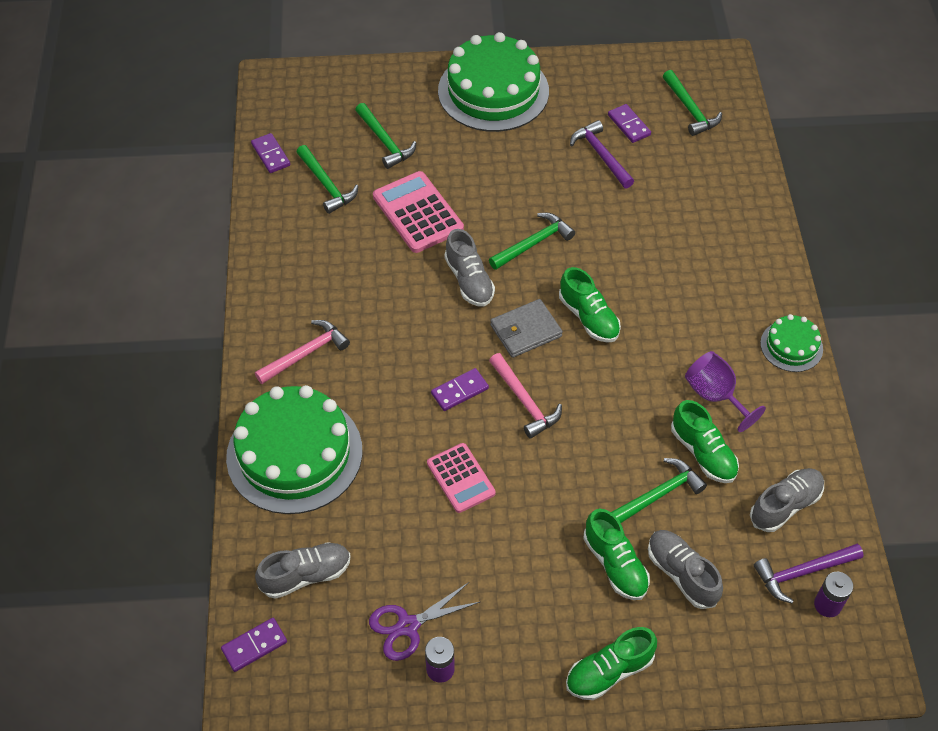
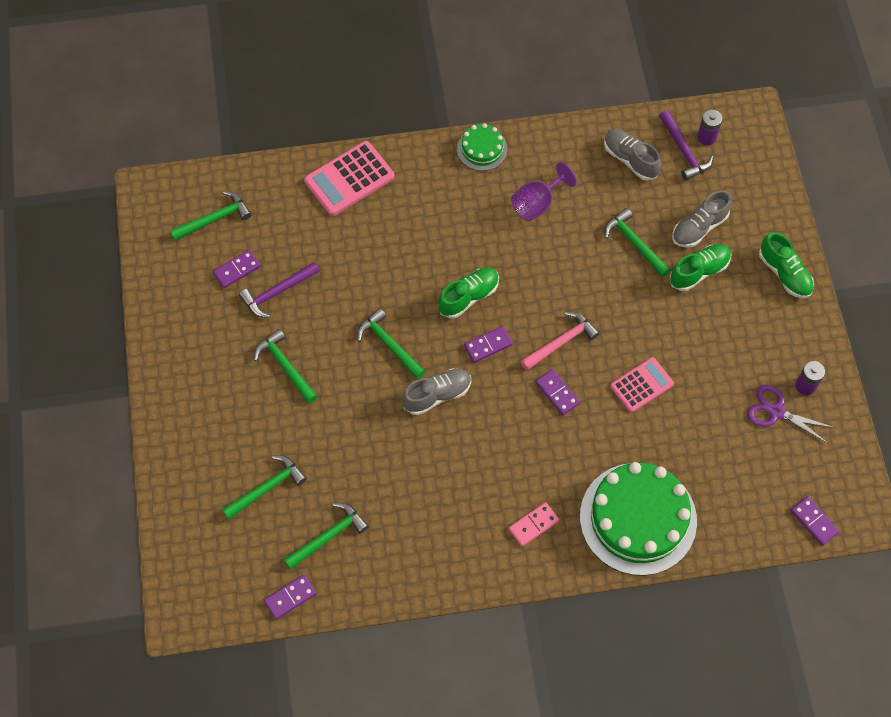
camera: 95 degrees left, 10 degrees up
pink hammer [255,320,350,384] -> pink domino [508,502,559,546]
grey shoe [255,542,351,599] -> none
purple scissors [369,582,480,661] -> purple scissors turned 150 degrees clockwise [747,385,835,444]
pink calculator [373,171,464,253] -> pink calculator moved to [304,141,395,216]
green cake [438,32,549,132] -> none
grey wallet [490,299,563,358] -> purple domino [464,326,513,363]
green shoe [671,400,739,483] -> none
none -> green hammer [254,329,317,404]

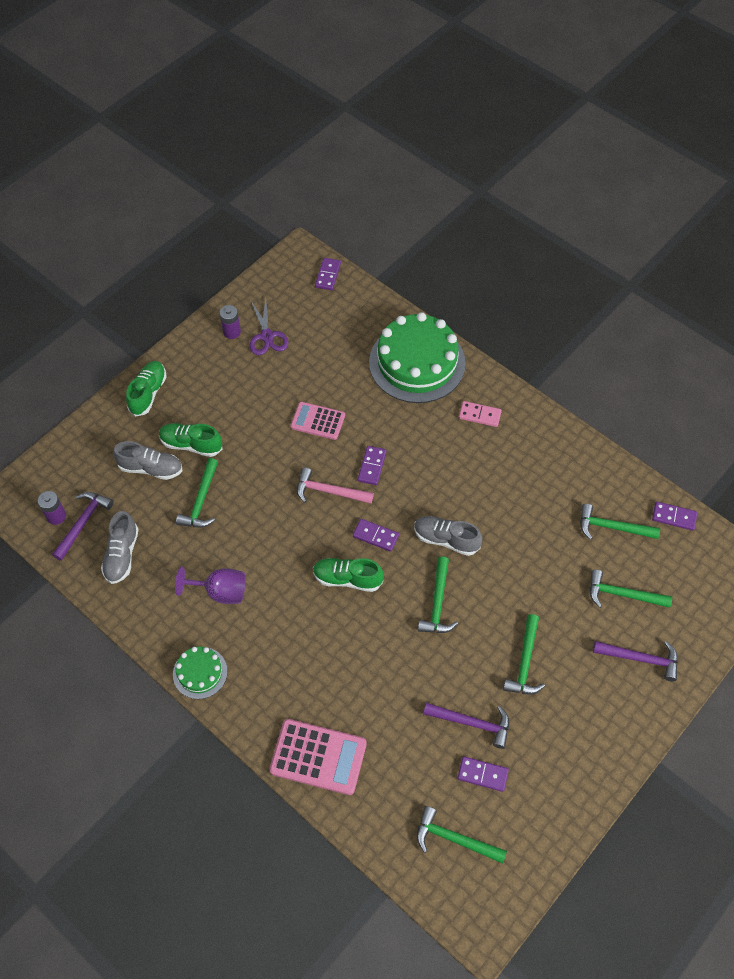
camera: 130 degrees left, 5 degrees down
none -> purple hammer [593,641,678,681]

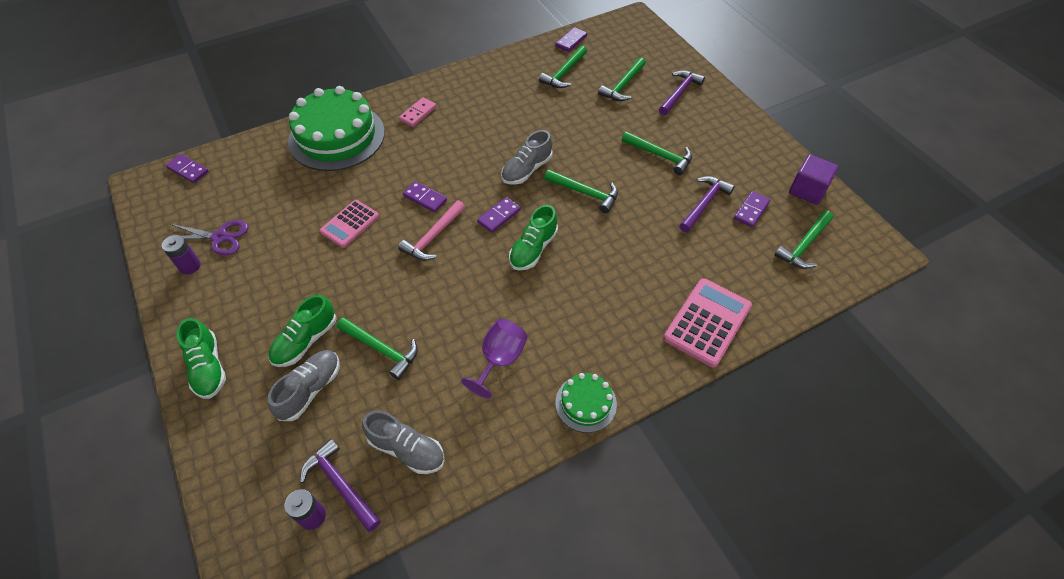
camera: 70 degrees left, 5 degrees down
green shoe [126,361,167,416] -> green shoe turned 150 degrees counterclockwise [176,318,226,399]
none -> purple cube [789,154,839,205]

